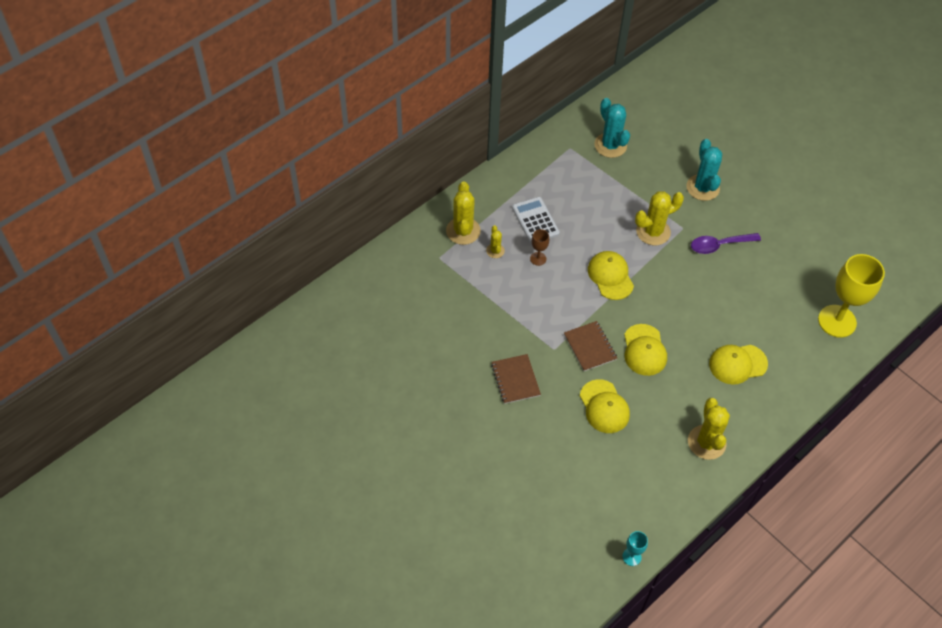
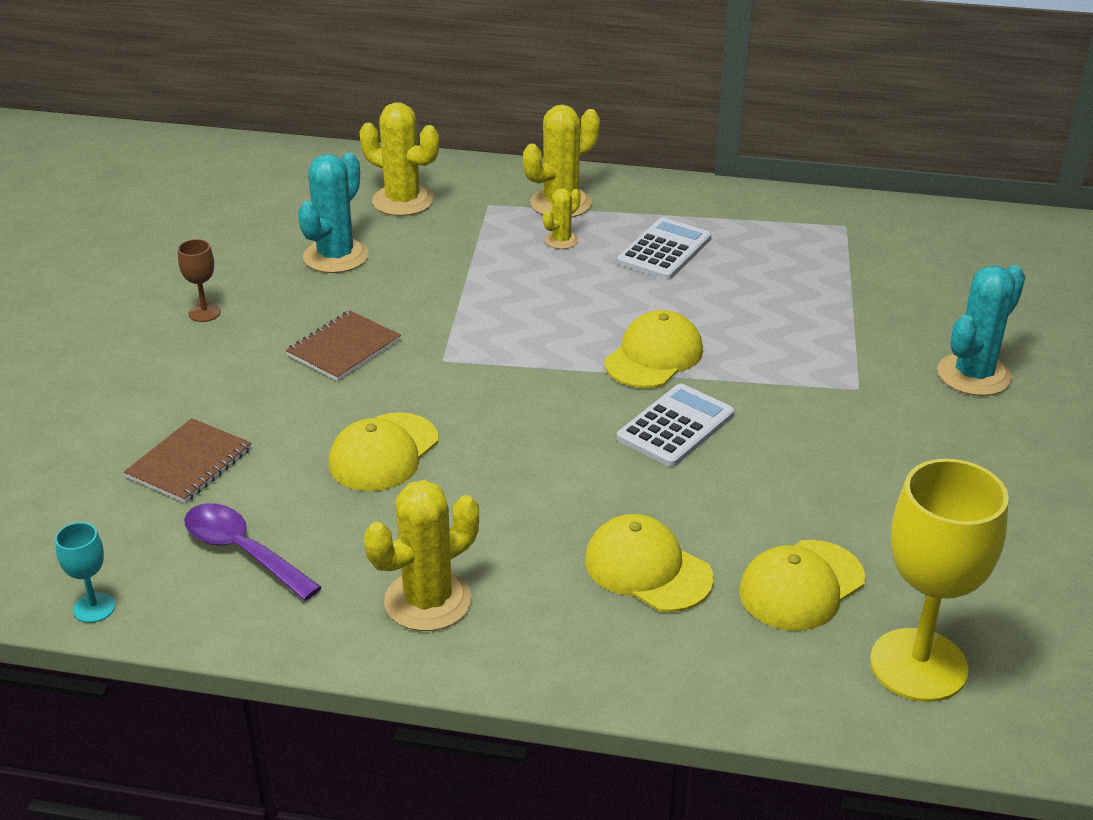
camera: 55 degrees right, 20 degrees down
brown goblet [530,229,549,266] -> brown goblet moved to [178,239,221,322]
brown notebook [564,321,617,371] -> brown notebook moved to [124,418,251,503]
turquoise cactus [594,98,630,158] -> turquoise cactus moved to [298,153,369,273]
yellow cap [624,324,667,376] -> yellow cap moved to [739,540,865,631]
yellow cactus [635,191,684,245] -> yellow cactus moved to [360,102,439,216]
purple spoon [691,233,761,254] -> purple spoon moved to [184,503,322,601]
none -> white calculator [617,384,734,467]

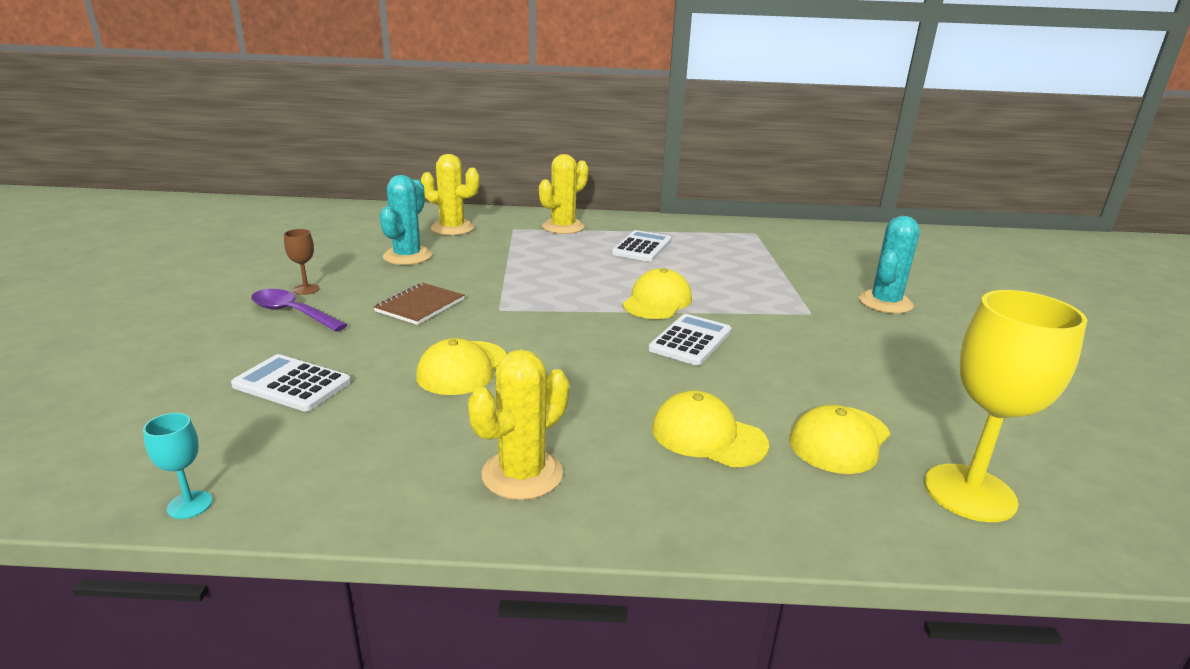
camera: 10 degrees left, 10 degrees down
brown notebook [124,418,251,503] -> white calculator [231,354,351,412]
purple spoon [184,503,322,601] -> purple spoon moved to [251,289,348,332]
yellow cactus [543,188,581,249] -> none

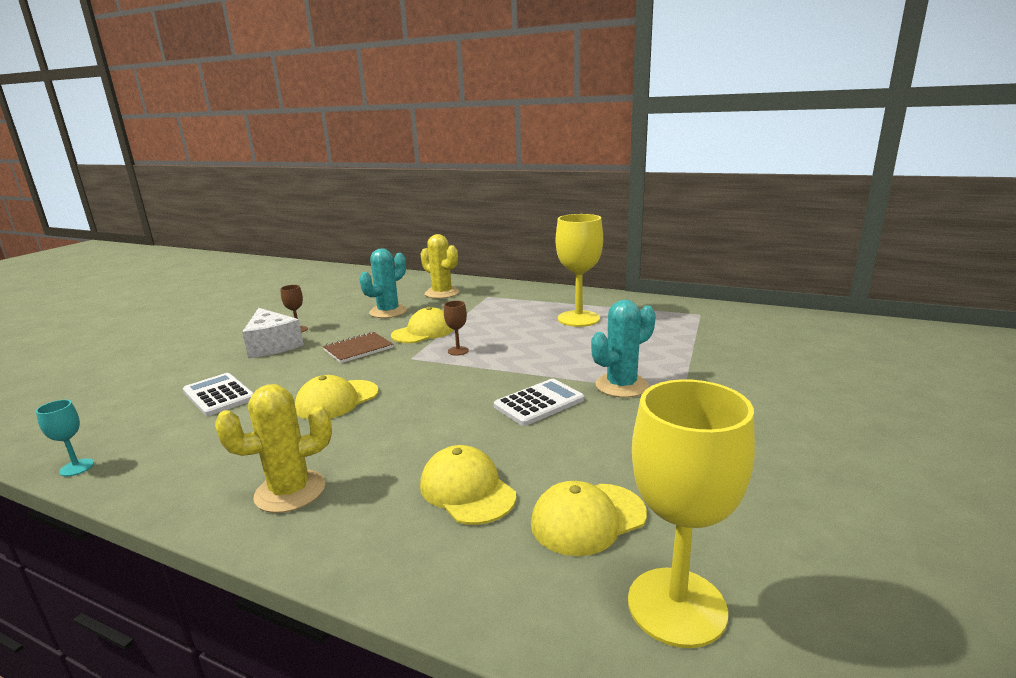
camera: 25 degrees right, 5 degrees down
purple spoon [251,289,348,332] -> white cheese [242,308,304,358]
yellow cactus [539,154,588,234] -> none
white calculator [612,230,671,262] -> yellow goblet [556,214,603,327]
yellow cap [622,268,692,319] -> yellow cap moved to [391,307,454,343]
turquoise cactus [859,216,920,314] -> turquoise cactus moved to [591,300,656,398]
none -> brown goblet [444,301,469,356]

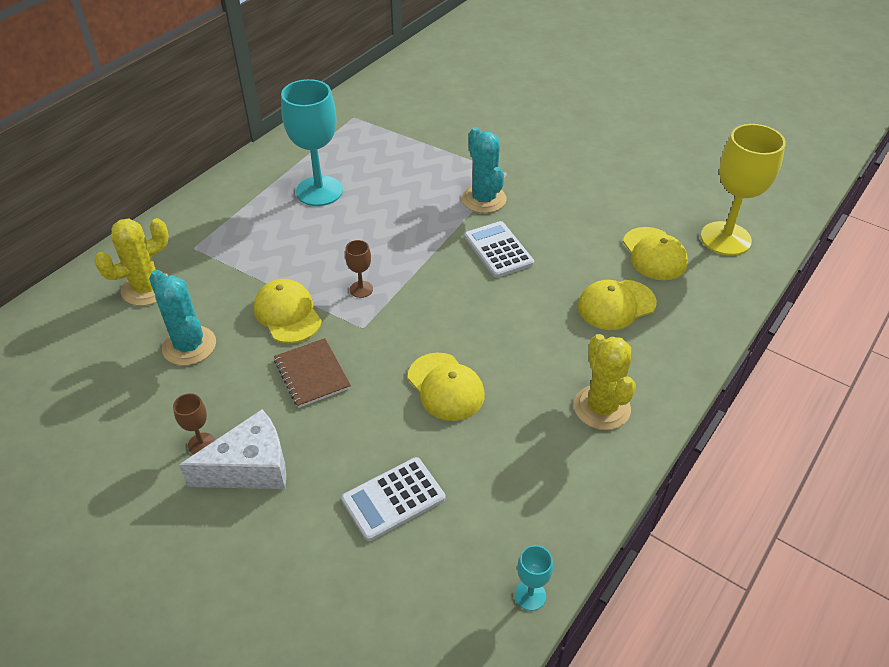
camera: 80 degrees left, 25 degrees up
yellow goblet [556,214,603,327] -> turquoise goblet [281,79,343,206]

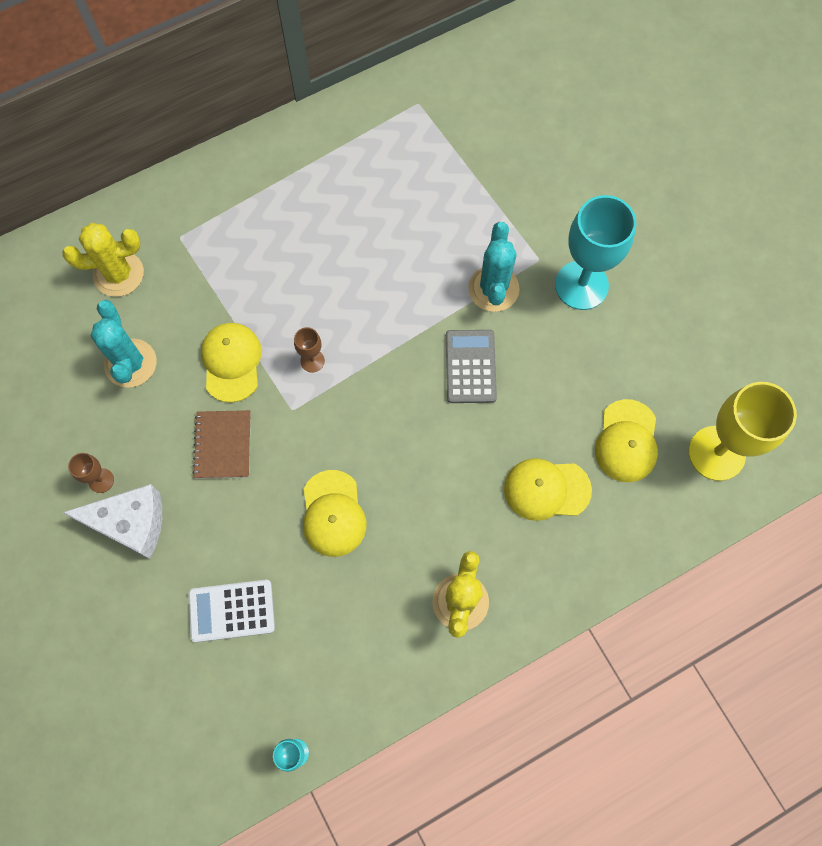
camera: 25 degrees right, 25 degrees up
turquoise goblet [281,79,343,206] -> turquoise goblet moved to [555,195,636,310]
white calculator [465,221,534,278] -> grey calculator [446,330,497,403]

